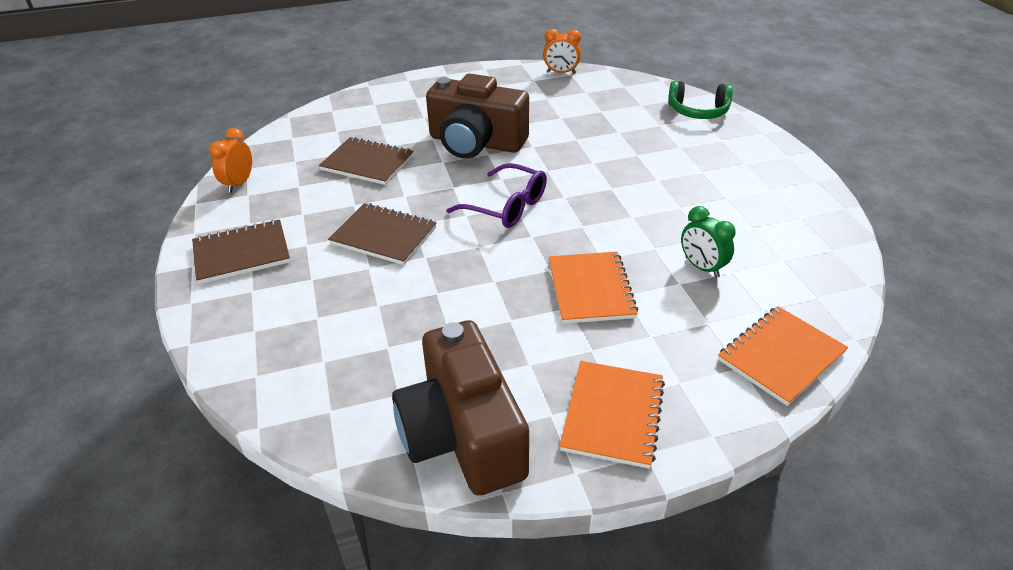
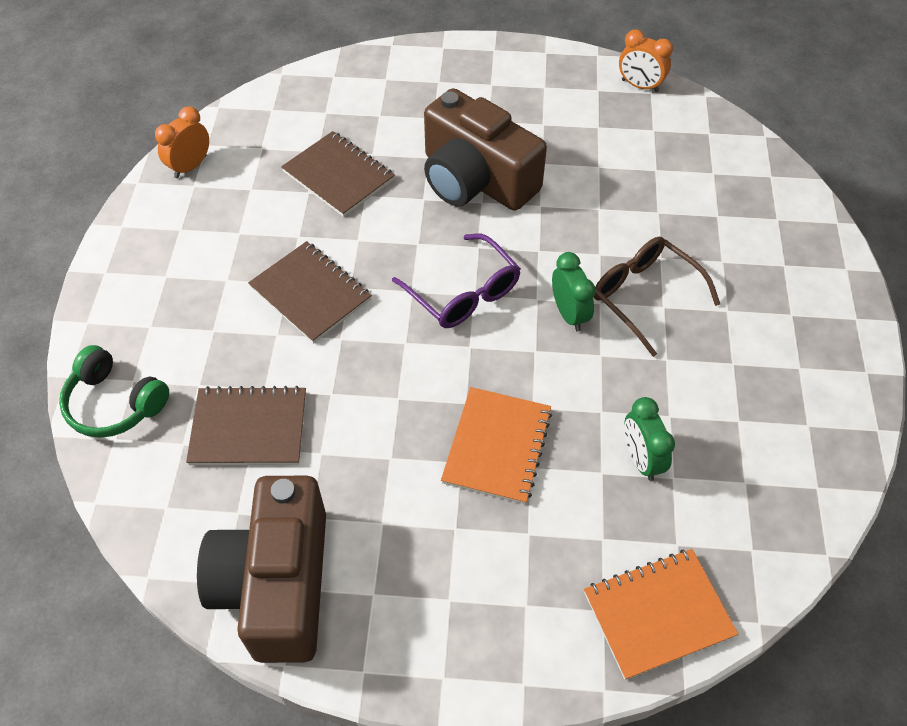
camera: 20 degrees right, 15 degrees up
brown notebook [192,219,290,284] -> brown notebook moved to [186,386,306,465]
orange notebook [560,361,665,469] -> none
green headphones [668,81,733,119] -> green headphones moved to [59,345,169,438]
none -> green clock [552,252,595,331]
none -> brown glasses [594,237,720,357]

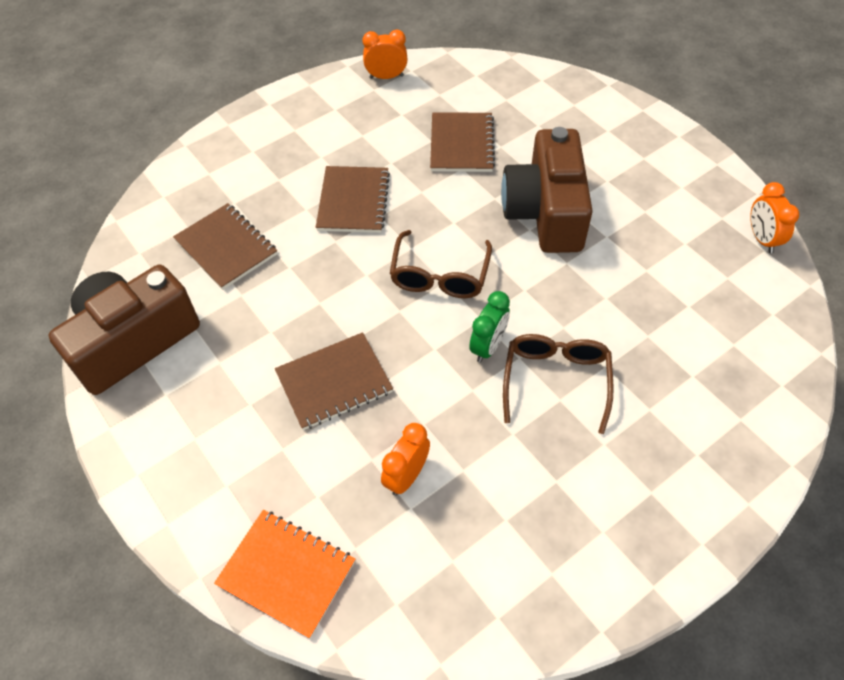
camera: 50 degrees right, 0 degrees up
green headphones [59,345,169,438] -> none
purple glasses [392,233,521,328] -> brown glasses [390,230,492,298]
orange notebook [441,387,552,504] -> brown notebook [275,332,393,430]
green clock [624,397,675,481] -> orange clock [381,423,430,496]

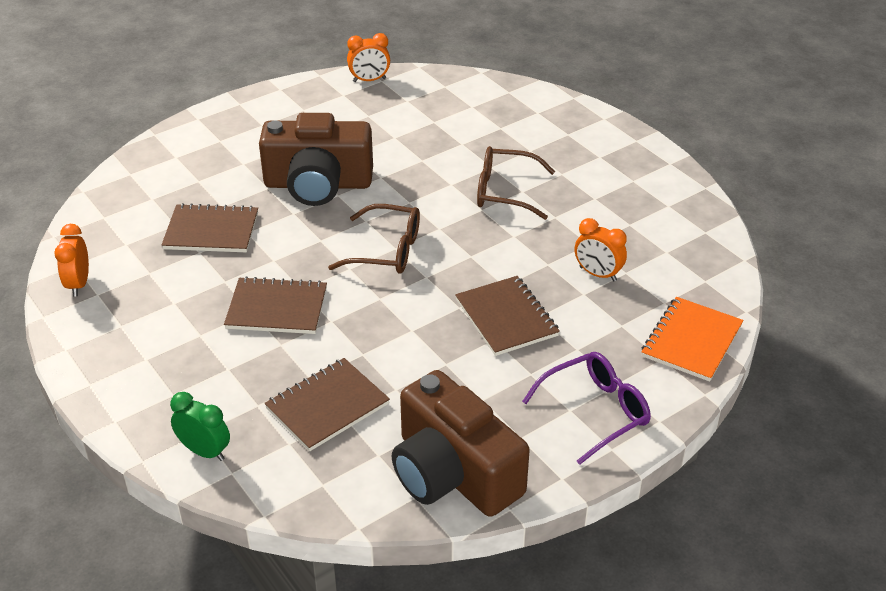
camera: 90 degrees left, 15 degrees down
green clock [469,291,510,363] -> green clock moved to [170,392,230,461]
none -> purple glasses [522,352,651,465]

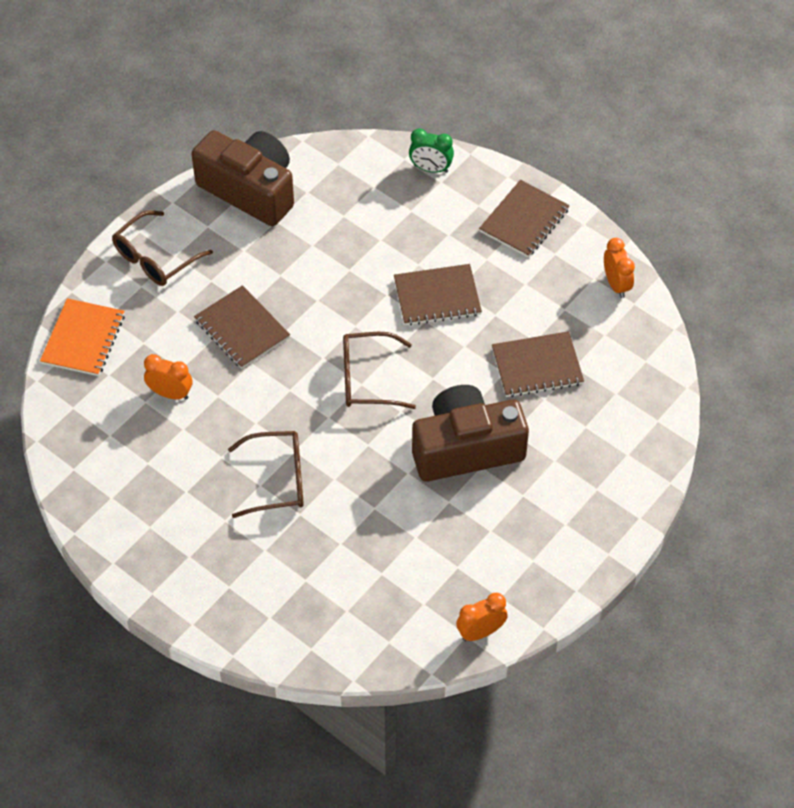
camera: 165 degrees right, 15 degrees up
brown notebook [264,358,390,451] -> brown notebook moved to [479,180,570,258]
purple glasses [522,352,651,465] -> brown glasses [112,210,213,286]

